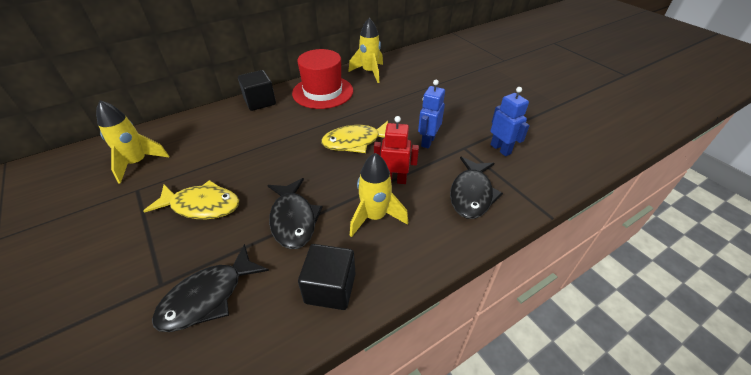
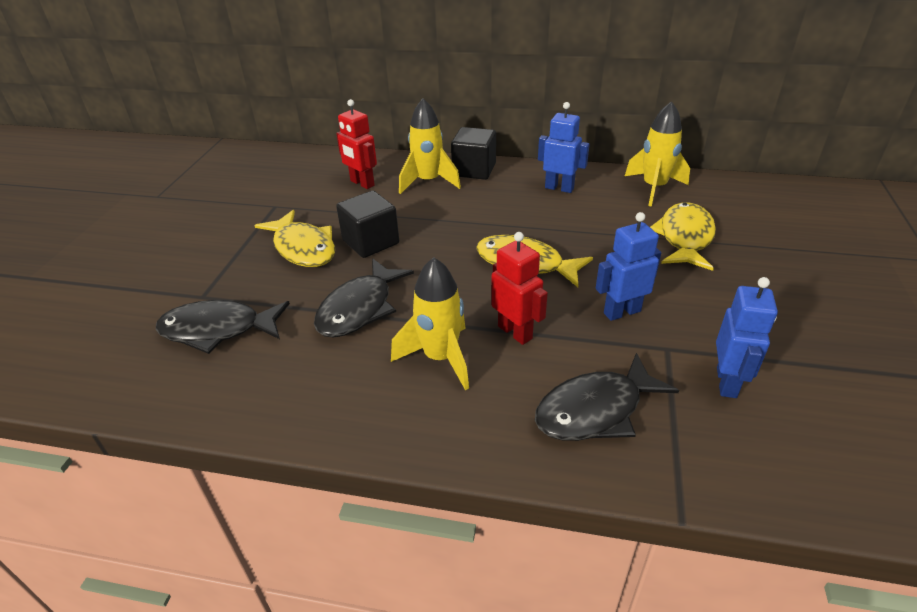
camera: 45 degrees right, 5 degrees down
yellow rocket [96,100,169,184] -> yellow rocket moved to [399,98,461,194]
red hat [292,49,353,109] -> blue robot [538,102,590,193]
black cube [298,244,355,310] -> black cube moved to [336,191,399,258]
none -> red robot [336,99,377,189]
none -> yellow fish [650,203,716,271]

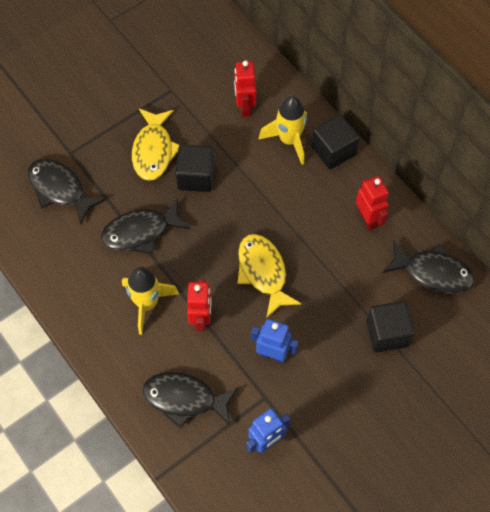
camera: 40 degrees right, 25 degrees up
blue robot [538,102,590,193] -> red robot [356,176,389,230]
yellow rocket [625,101,690,207] -> black fish [383,240,475,294]
yellow fish [650,203,716,271] -> black cube [366,301,415,353]

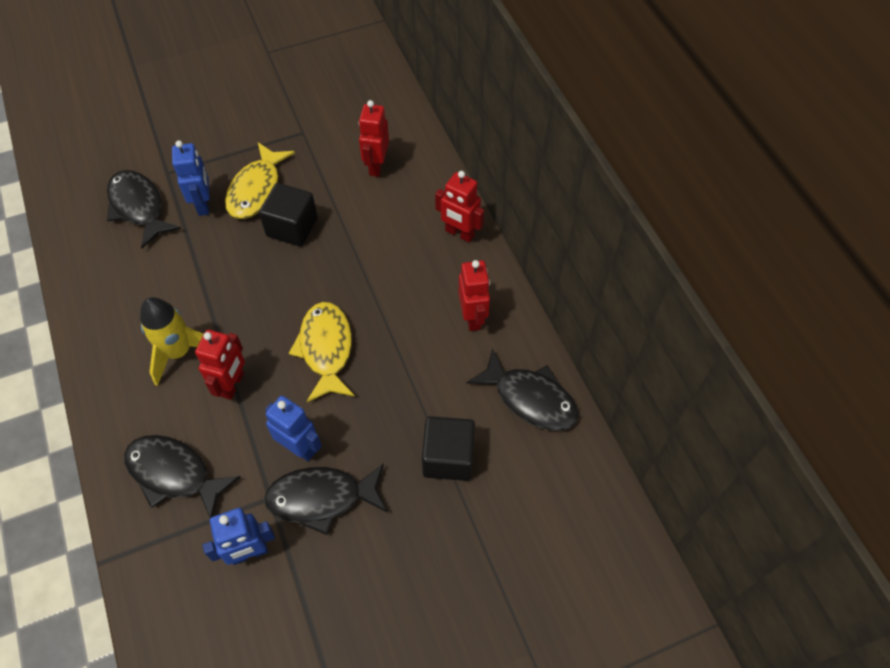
camera: 15 degrees right, 5 degrees down
black fish [101,198,190,253] -> black fish moved to [264,463,388,535]
yellow rocket [259,96,307,165] -> none
black cube [311,114,360,169] -> red robot [435,171,484,243]
none -> blue robot [172,140,210,216]

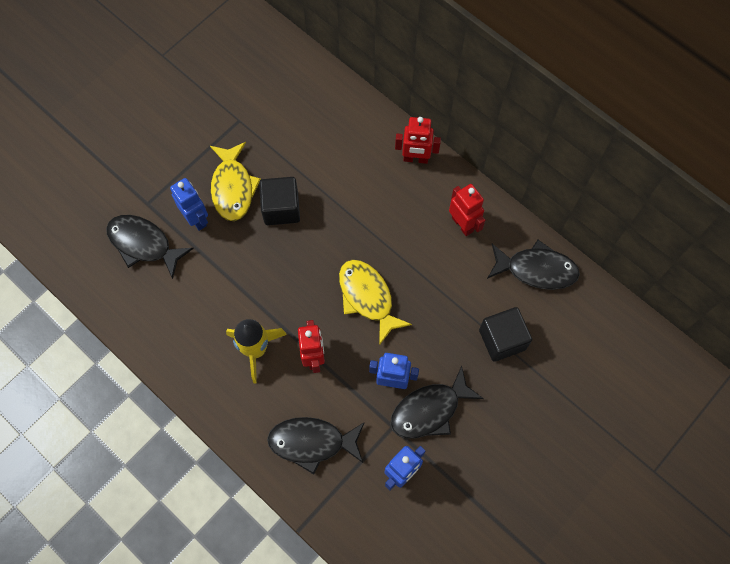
camera: 25 degrees left, 10 degrees up
red robot [359,100,389,177] -> none

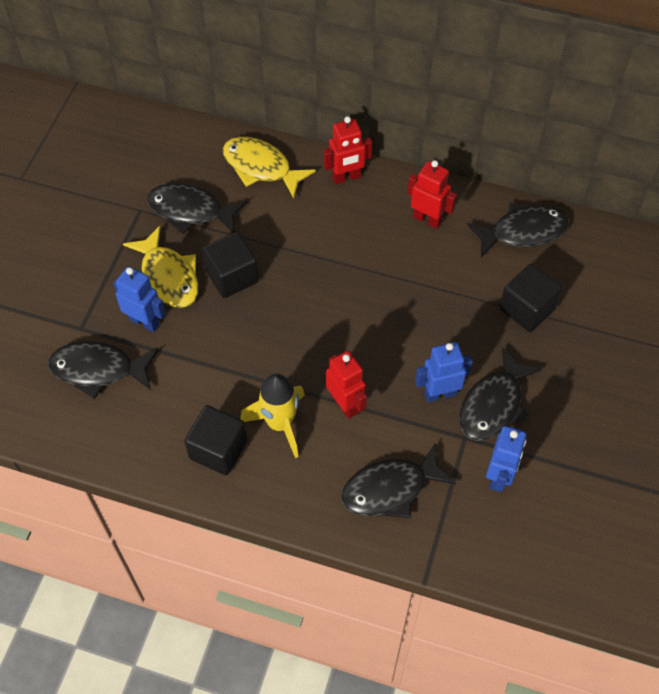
camera: 25 degrees left, 10 degrees down
yellow fish [339,260,412,344] -> yellow fish moved to [223,137,316,199]
none -> black fish [147,183,247,234]
none -> black cube [184,405,247,475]

